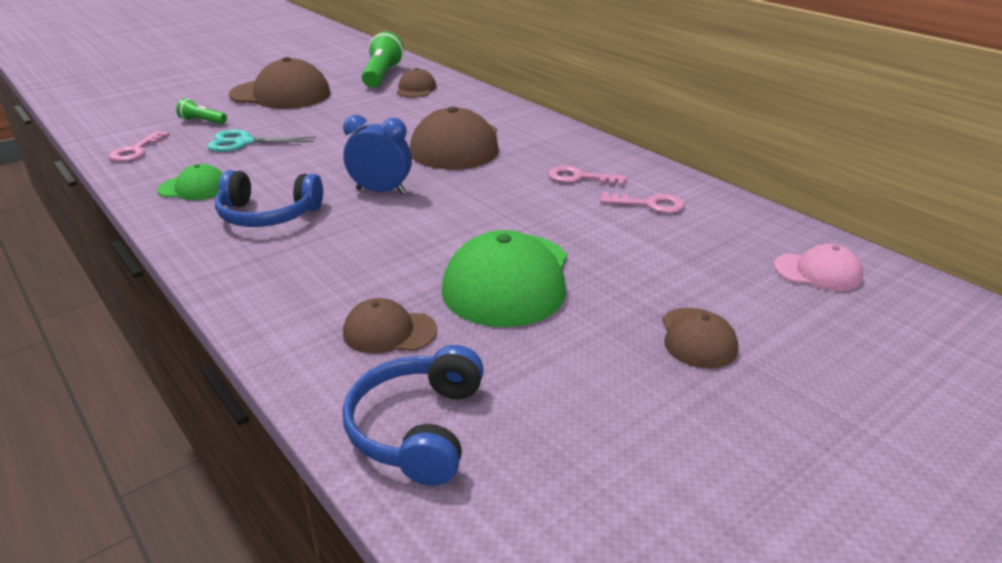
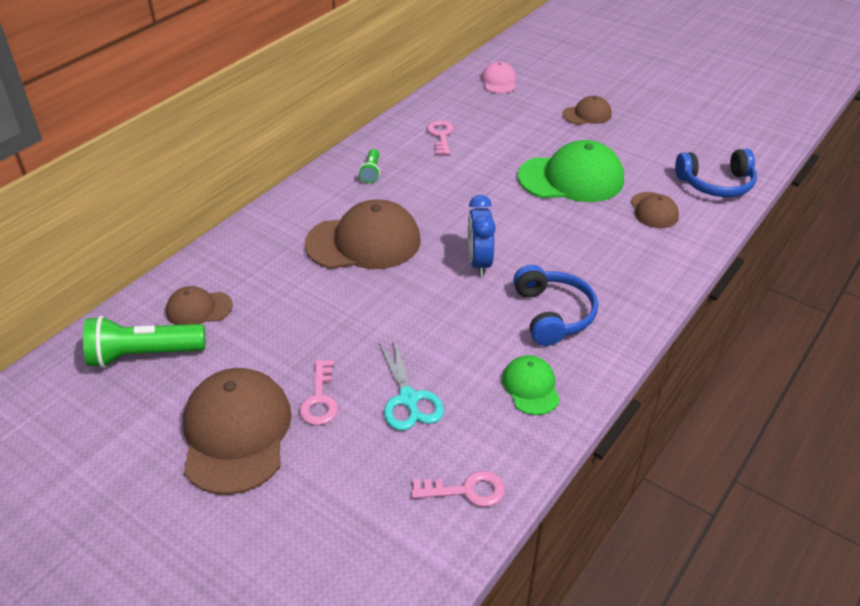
camera: 105 degrees left, 10 degrees up
green flashlight [176,98,227,124] -> green flashlight moved to [359,149,380,183]
pink key [549,166,627,186] -> pink key moved to [299,360,338,425]

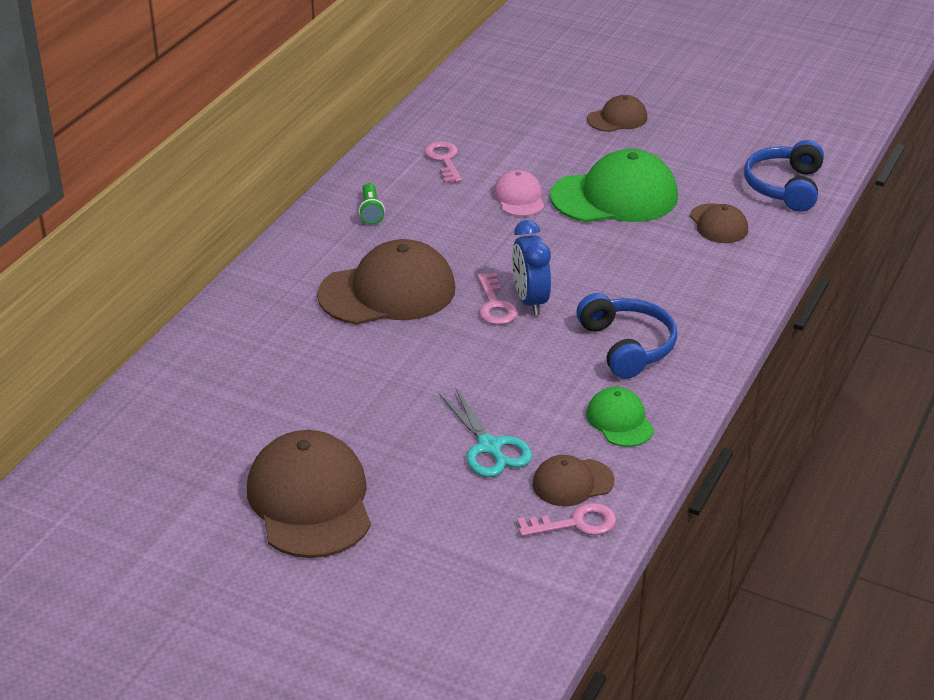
camera: 10 degrees left, 5 degrees down
green flashlight [83,316,205,368] -> none
brown cap [166,286,233,325] -> brown cap moved to [532,455,614,506]
pink key [299,360,338,425] -> pink key moved to [477,273,518,325]
pink cap [481,61,516,93] -> pink cap moved to [493,170,545,216]
blue headphones [675,149,757,197] -> blue headphones turned 120 degrees clockwise [744,140,824,212]

